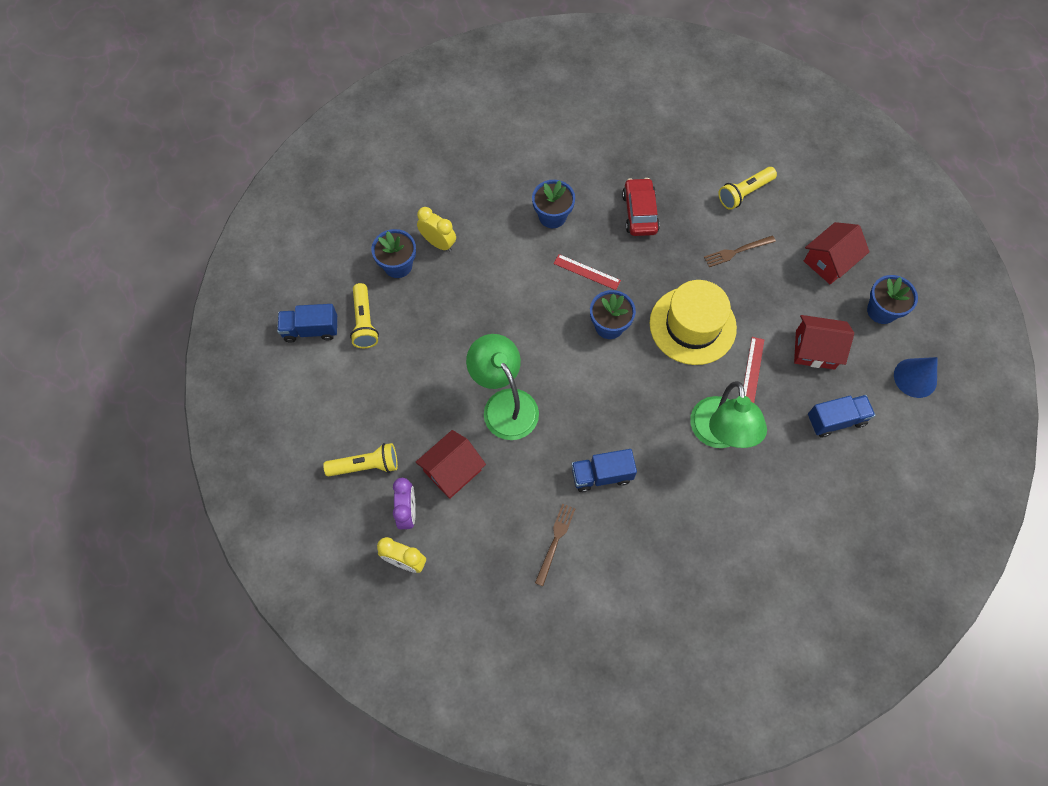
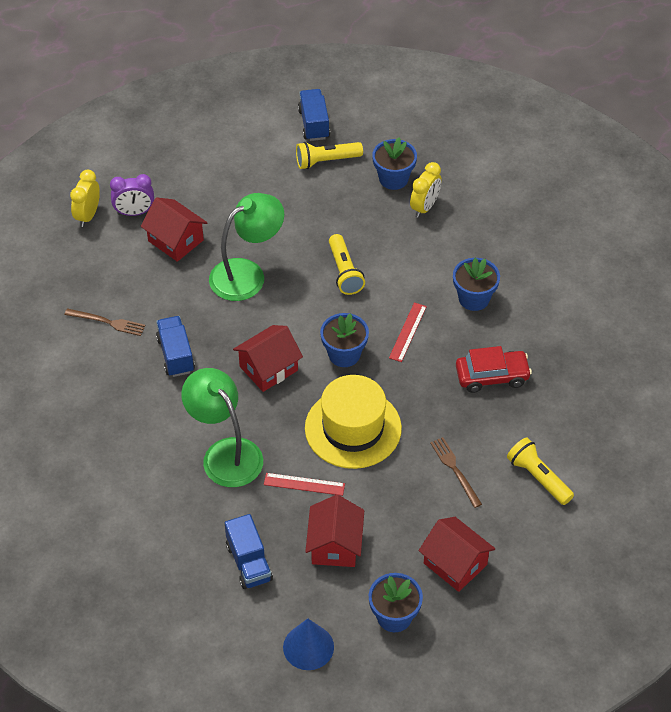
camera: 85 degrees right, 15 degrees down
yellow flashlight [323,443,398,477] -> yellow flashlight moved to [329,234,365,295]
green lamp [690,381,767,448] -> green lamp turned 60 degrees clockwise [181,368,263,487]
none -> red house [233,325,303,392]

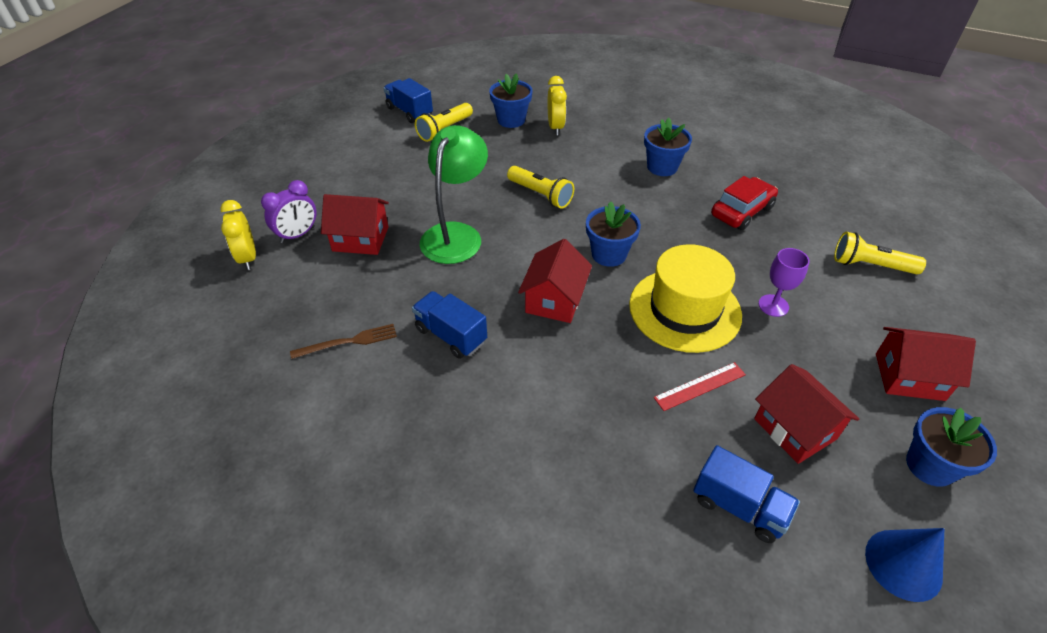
camera: 35 degrees left, 5 degrees down
green lamp [181,368,263,487] -> none
red ruler [389,303,427,362] -> none
brown fork [430,437,482,508] -> none
none -> purple goblet [758,248,809,317]

